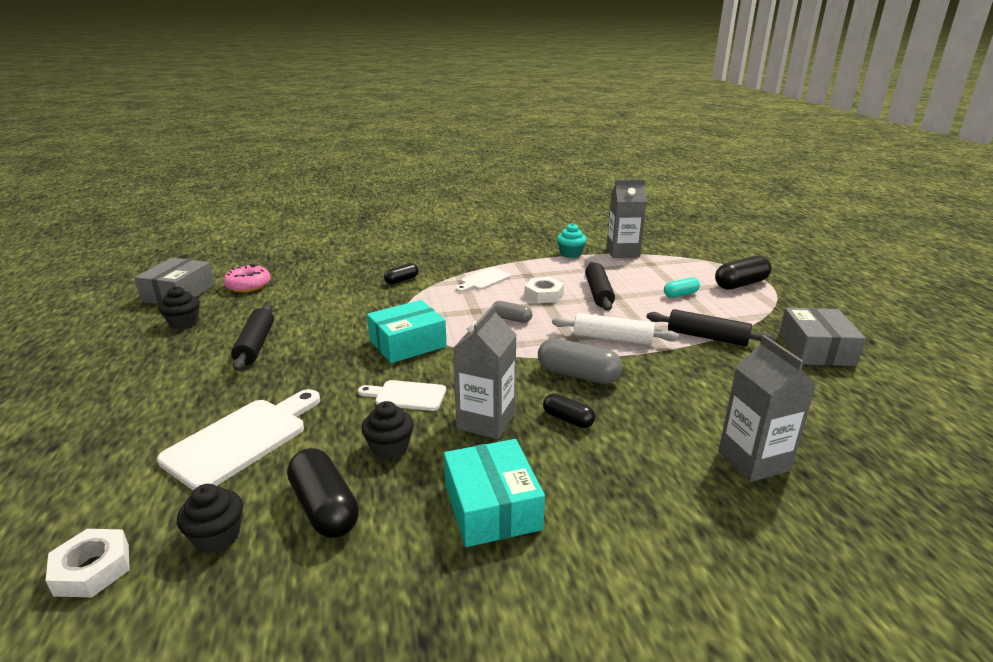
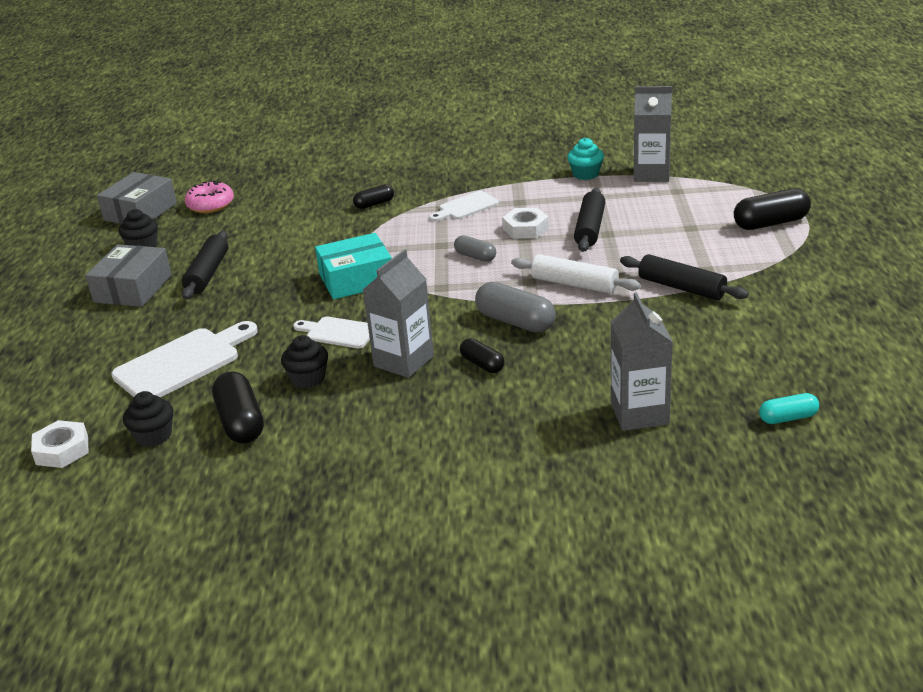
camera: 15 degrees right, 5 degrees up
turquoise box [444,439,545,547] -> none
turquoise capsule [664,278,700,298] -> turquoise capsule moved to [759,393,819,424]
grey box [779,308,866,366] -> grey box moved to [85,244,172,307]

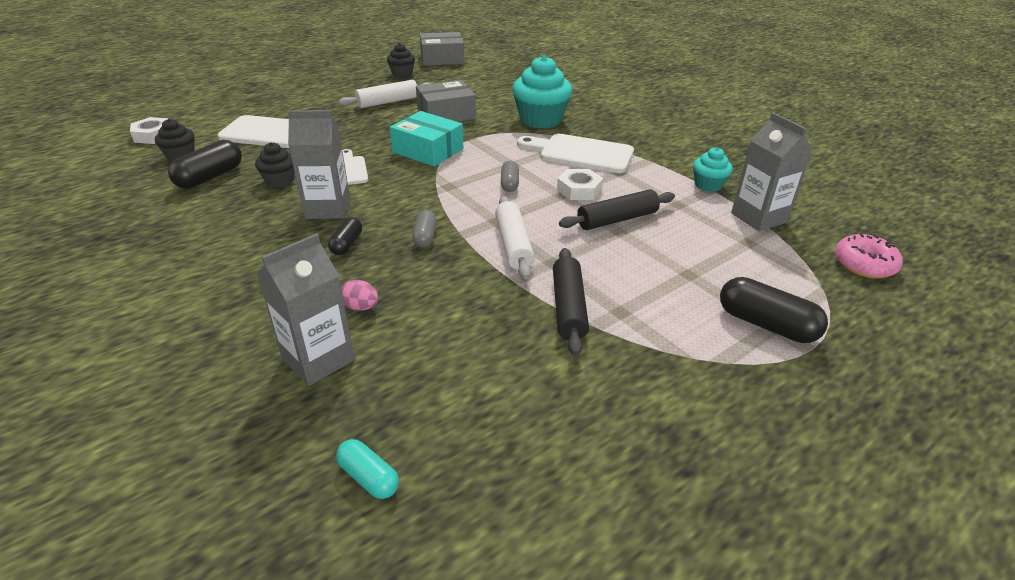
camera: 50 degrees right, 5 degrees up
grey box [85,244,172,307] -> grey box moved to [416,80,476,122]
black rolling pin [182,231,228,300] -> white rolling pin [338,79,432,108]
pink donut [185,181,234,213] -> pink donut moved to [835,233,903,279]
black capsule [353,184,394,209] -> turquoise cupcake [513,55,572,129]
white cutting board [429,191,499,222] -> white cutting board [517,134,634,173], size x1.71
grey capsule [475,282,556,332] -> grey capsule [412,210,437,248], size x0.59
none -> pink egg [341,280,379,311]

